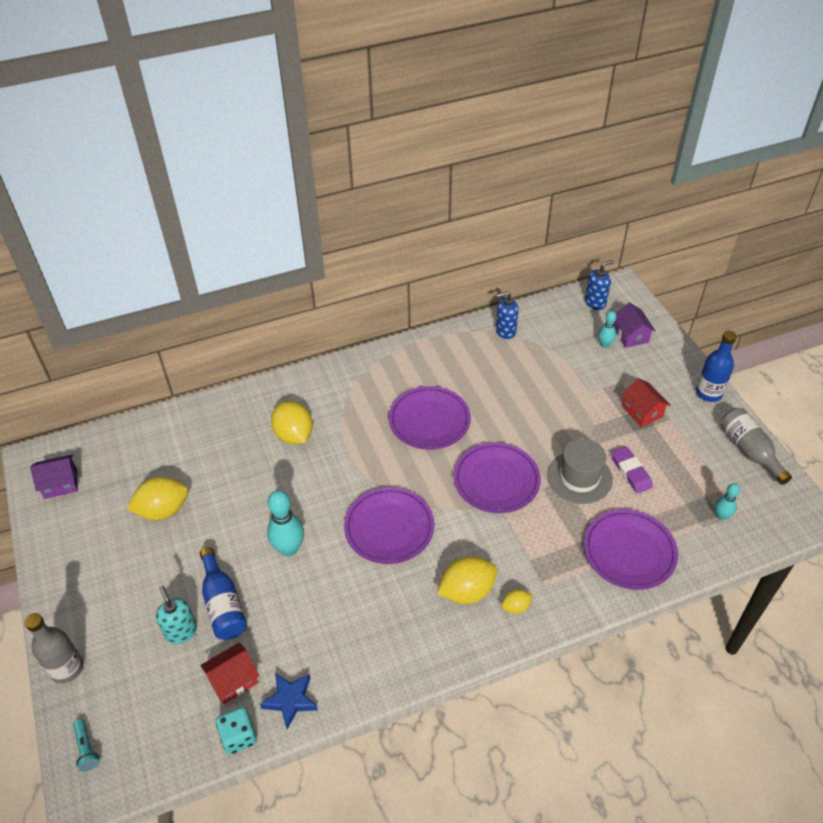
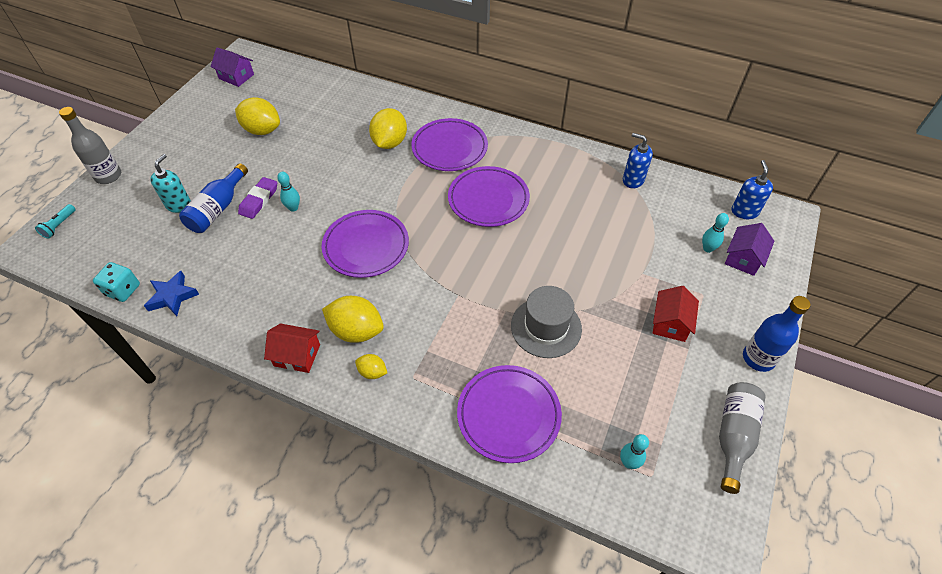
camera: 45 degrees right, 5 degrees up
red house [200,642,259,704] -> red house moved to [264,323,320,373]
turquoise bowling pin [267,490,304,557] -> turquoise bowling pin [277,172,300,212], size x0.57
purple plate [454,442,541,513] -> purple plate moved to [411,118,488,171]
blue soap dispenser [585,260,614,310] -> blue soap dispenser turned 105 degrees counterclockwise [731,160,773,219]
purple eraser [611,446,653,493] -> purple eraser moved to [238,177,277,219]

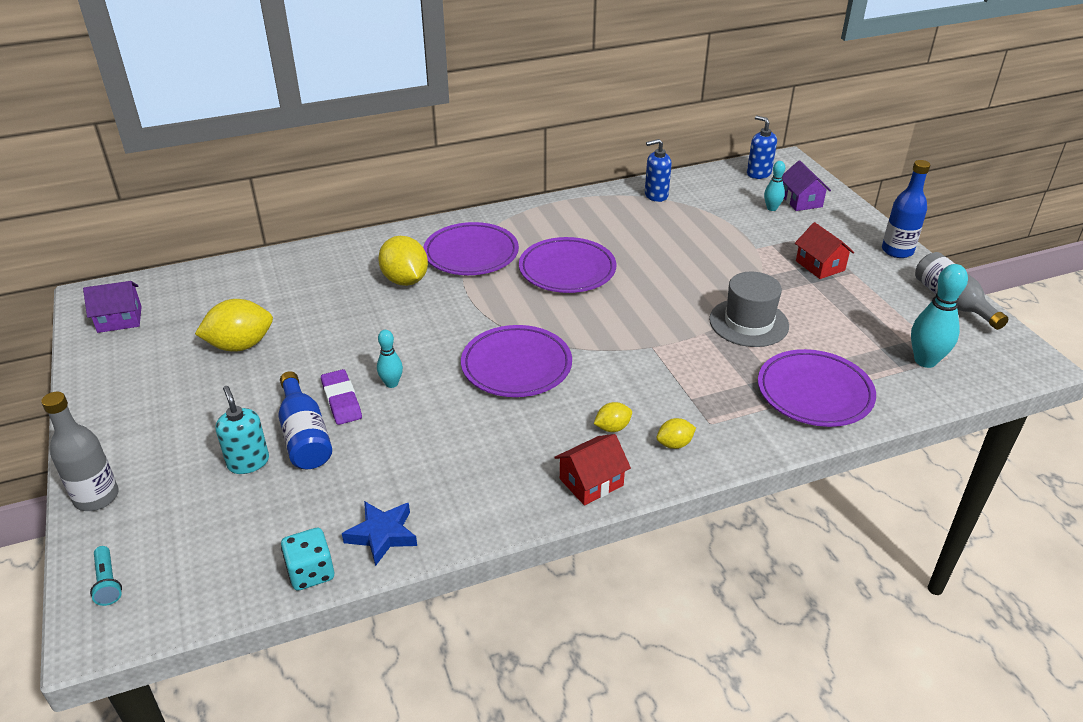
camera: 45 degrees left, 15 degrees down
yellow lemon [322,296,384,343] -> yellow lemon [594,402,632,432], size x0.52
turquoise bowling pin [620,434,649,469] -> turquoise bowling pin [911,264,968,368], size x1.75

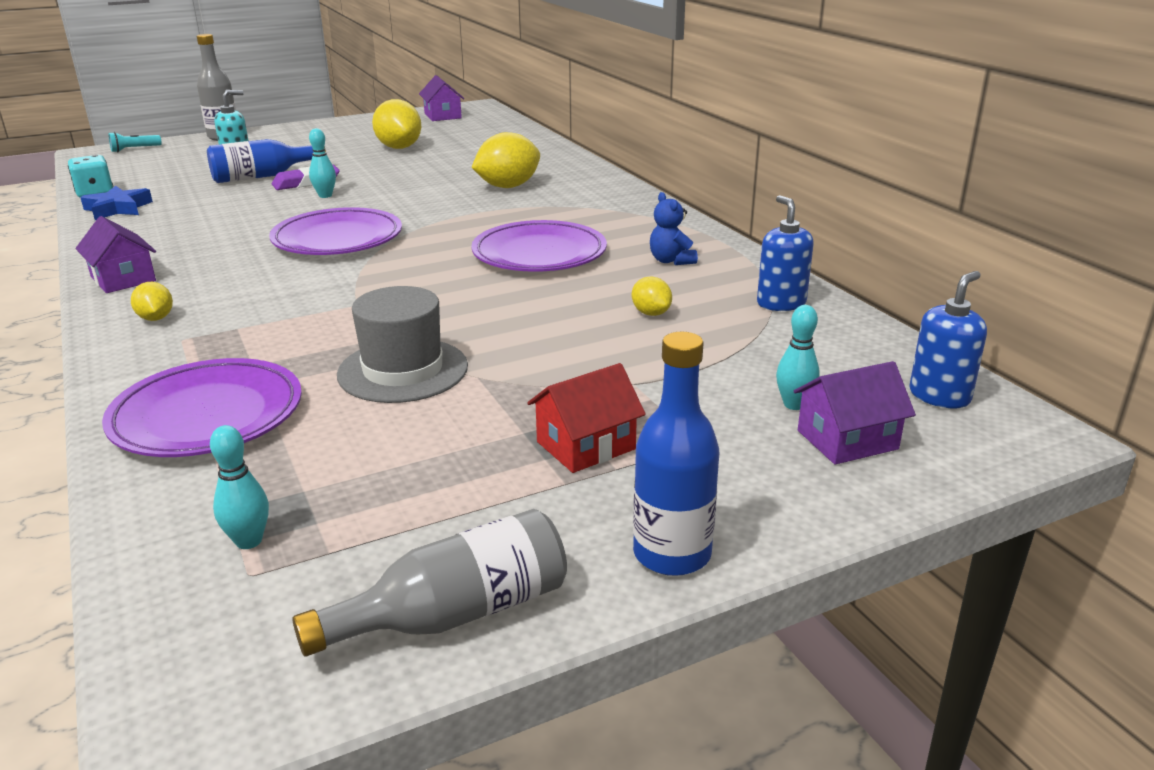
camera: 85 degrees right, 10 degrees down
purple plate [423,222,519,275] -> none
red house [554,434,631,506] -> purple house [75,216,156,293]
yellow lemon [594,402,632,432] -> yellow lemon moved to [632,277,672,316]
turquoise bowling pin [911,264,968,368] -> turquoise bowling pin [210,425,269,549], size x0.57
none -> blue teddy bear [650,192,698,265]

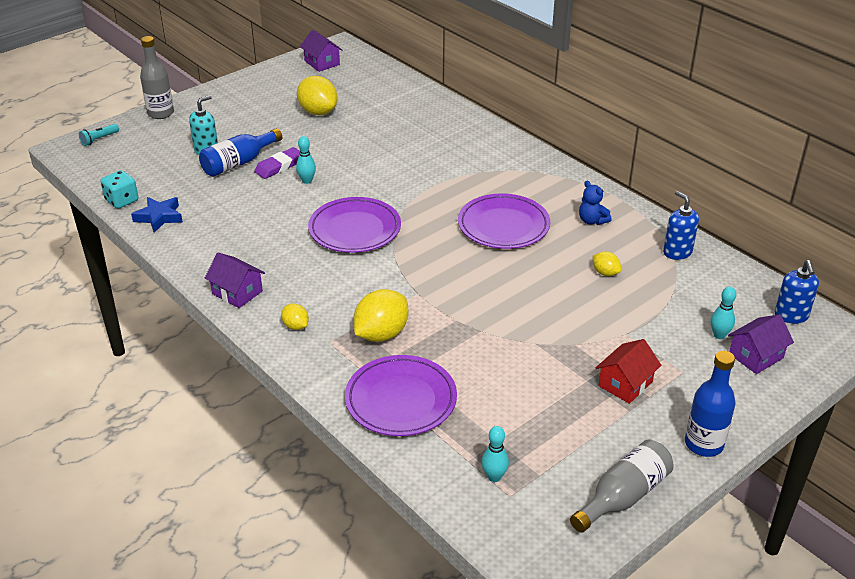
camera: 15 degrees left, 10 degrees up
grey hat [337,286,468,403] -> none
yellow lemon [471,132,540,188] -> yellow lemon moved to [354,289,408,342]
blue soap dispenser [909,271,987,409] -> blue soap dispenser turned 150 degrees clockwise [774,260,819,324]

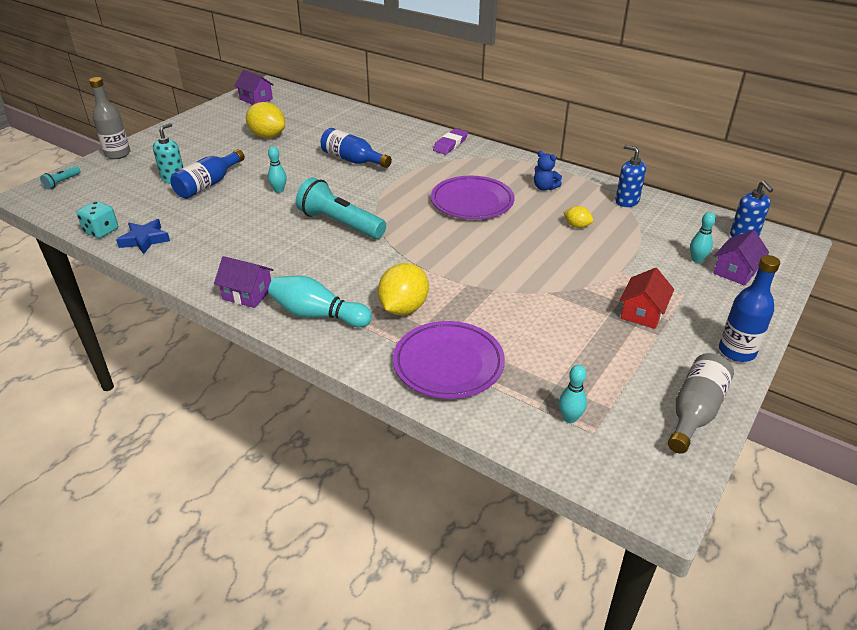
camera: 15 degrees left, 0 degrees up
purple eraser [254,147,300,179] -> purple eraser moved to [433,128,468,154]
yellow lemon [281,303,309,330] -> turquoise bowling pin [268,276,372,327]
purple plate [308,197,401,253] -> turquoise flashlight [296,177,386,239]
none -> blue bottle [321,128,392,168]

